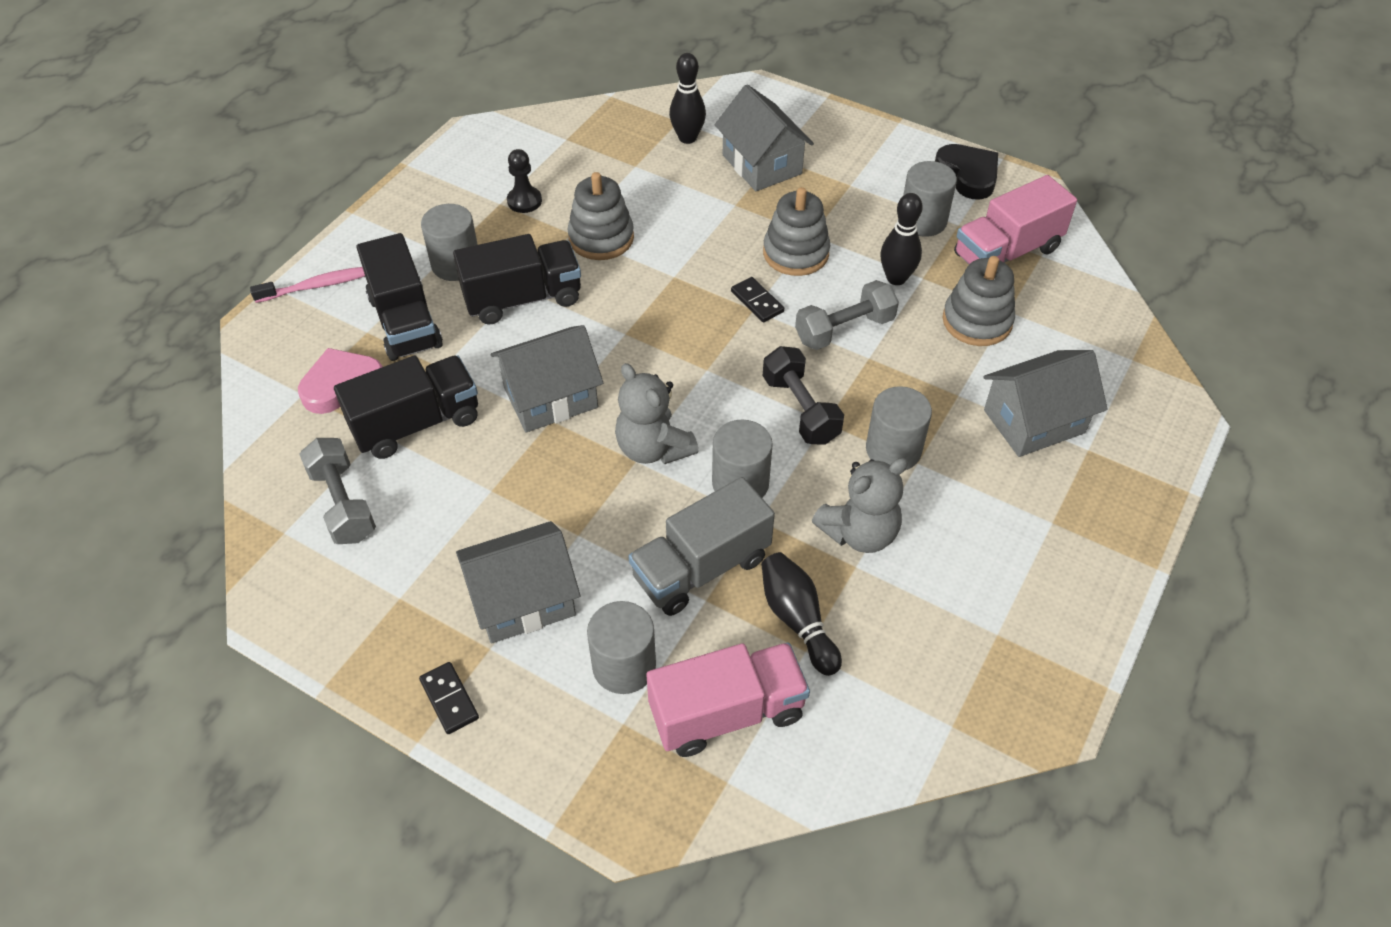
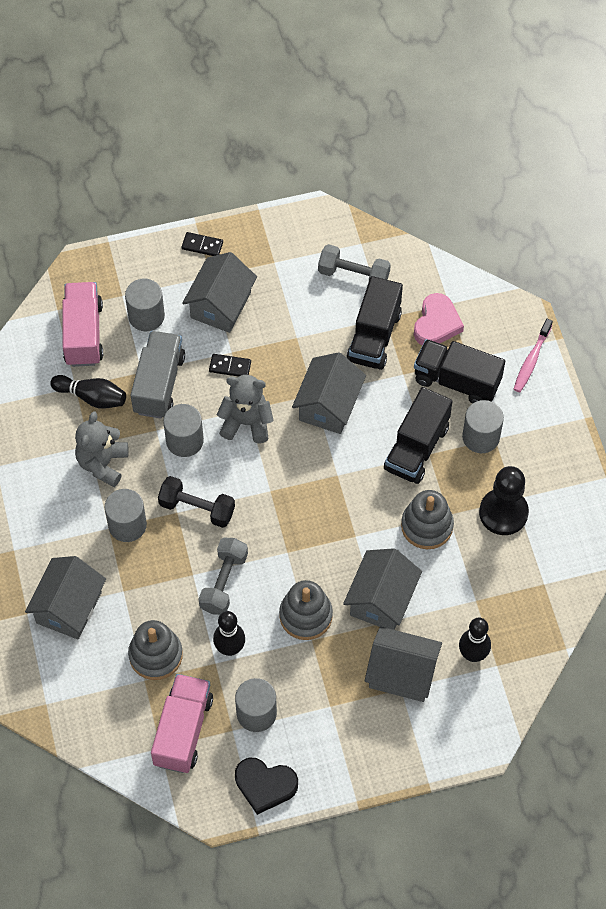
camera: 135 degrees right, 10 degrees up
black pawn [507,149,542,213] -> black pawn [479,466,529,535], size x1.74
pink truck [646,642,810,757] -> pink truck turned 150 degrees clockwise [62,282,103,367]
black domino [731,277,784,322] -> black domino moved to [209,354,251,377]
none -> grey house [343,548,422,630]

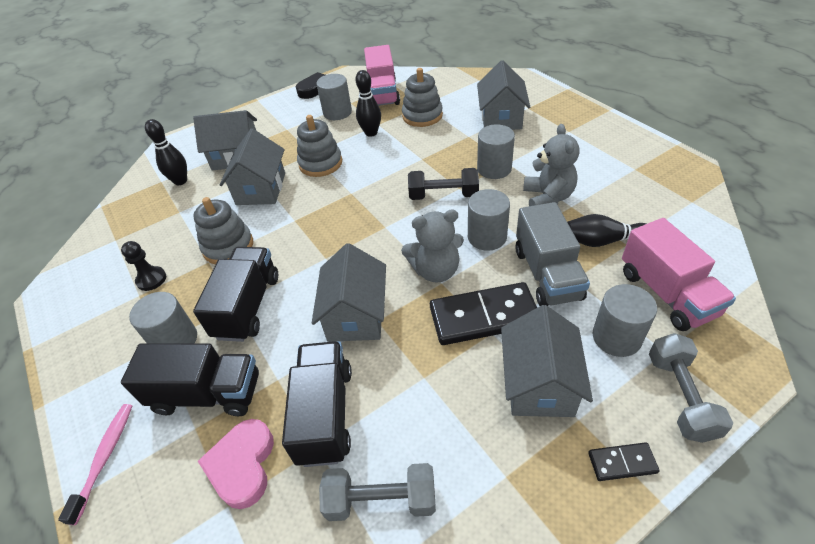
camera: 165 degrees right, 15 degrees down
grey dumbbell [199,538,248,615] -> grey dumbbell moved to [649,333,733,443]
black domino [209,354,251,377] -> black domino [430,282,537,345], size x2.11
black pawn [479,466,529,535] -> black pawn [121,241,166,291], size x0.58

